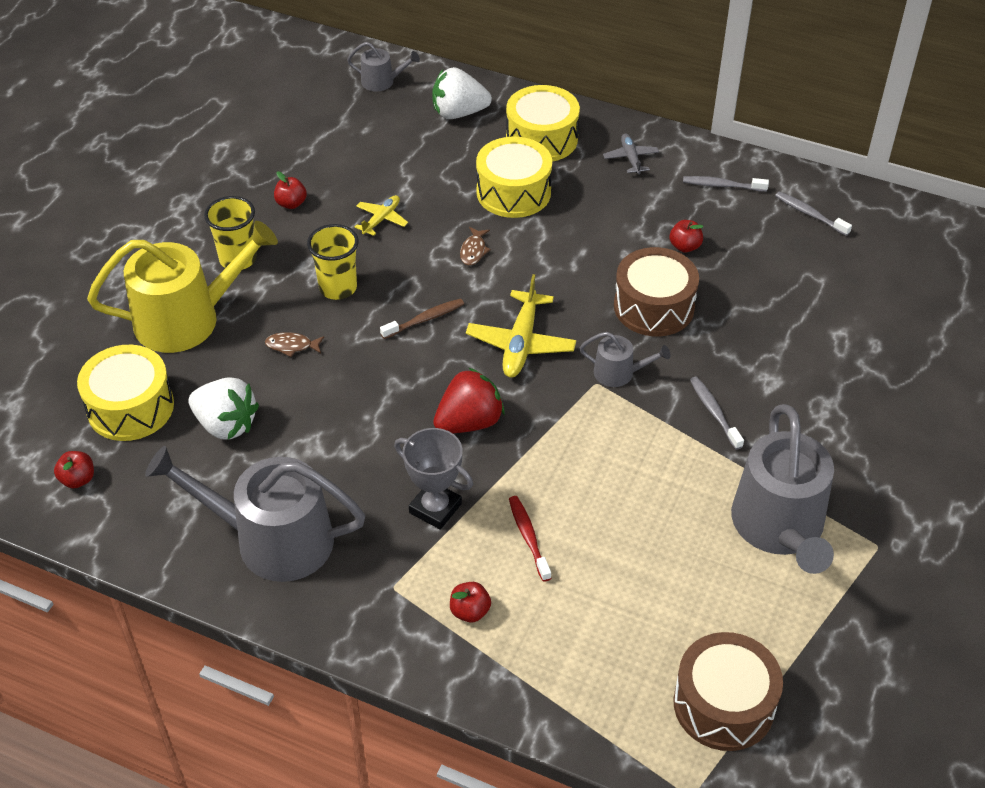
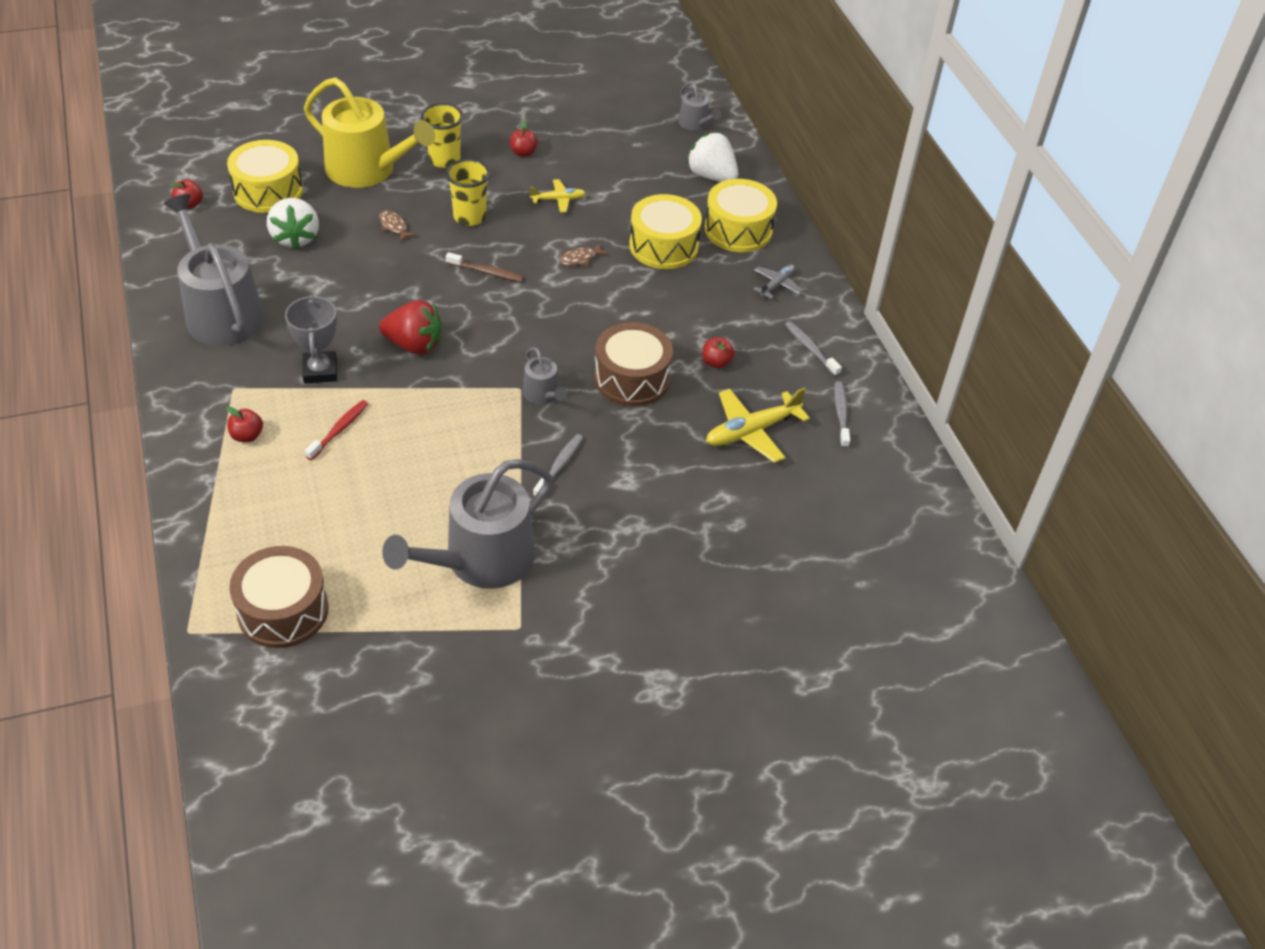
camera: 45 degrees right, 0 degrees up
yellow plane [466,274,576,378] -> yellow plane moved to [706,387,810,463]

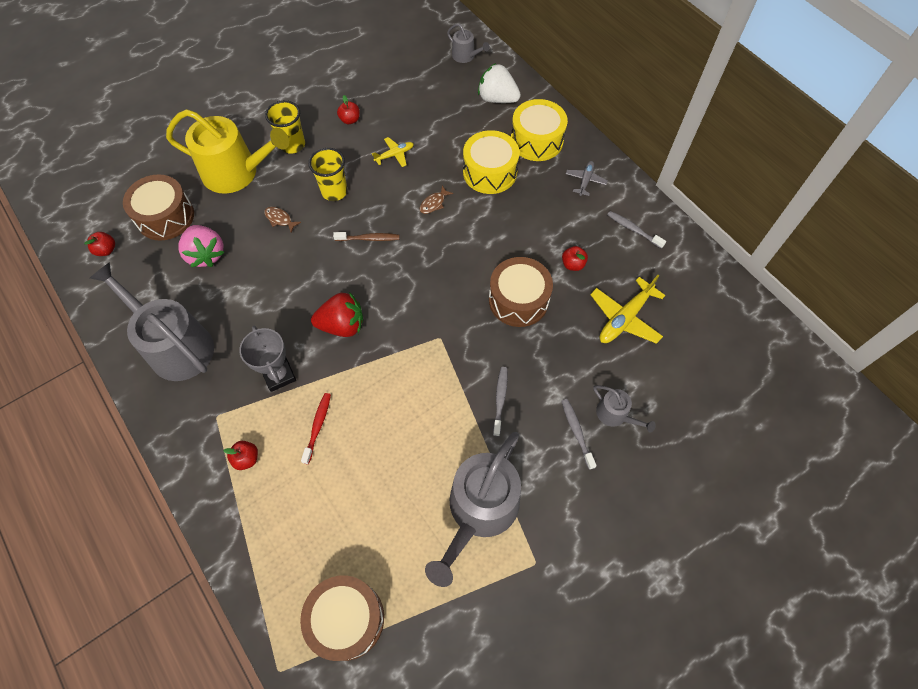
camera: 15 degrees left, 15 degrees up
yellow drum [227,140,303,213] -> brown drum [123,174,194,241]
white strawberry [267,198,319,250] -> pink strawberry [178,225,225,267]
grey watering can [523,347,567,405] -> grey watering can moved to [593,385,656,433]
grey toothbrush [834,381,850,448] -> grey toothbrush moved to [562,399,597,470]

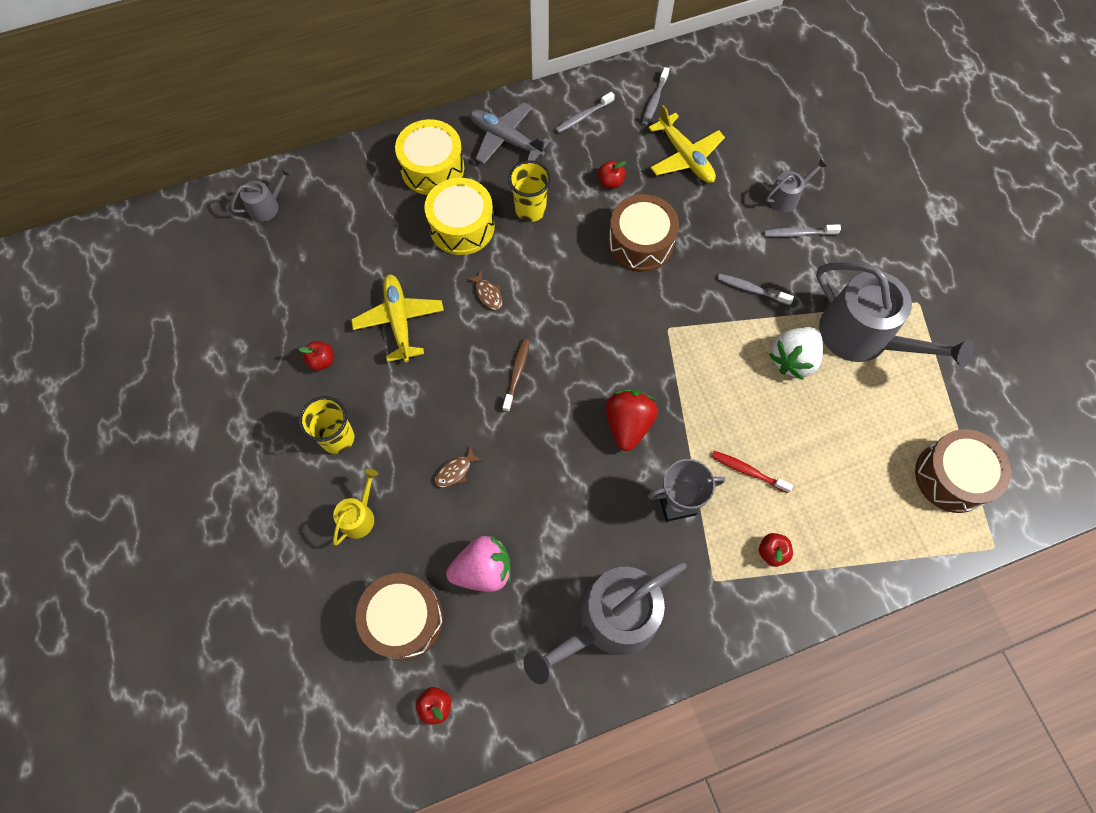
camera: 75 degrees left, 5 degrees up
yellow watering can [166,109,289,194] -> yellow watering can [333,469,378,545], size x0.46
yellow cup [308,148,348,201] -> yellow cup moved to [508,160,551,222]
yellow plane [372,137,414,167] -> yellow plane [351,274,444,362], size x1.74
white strawberry [478,63,521,103] -> white strawberry moved to [769,327,823,380]
grey plane [566,161,607,196] -> grey plane [470,103,551,164], size x1.74
none -> grey toothbrush [642,67,669,126]

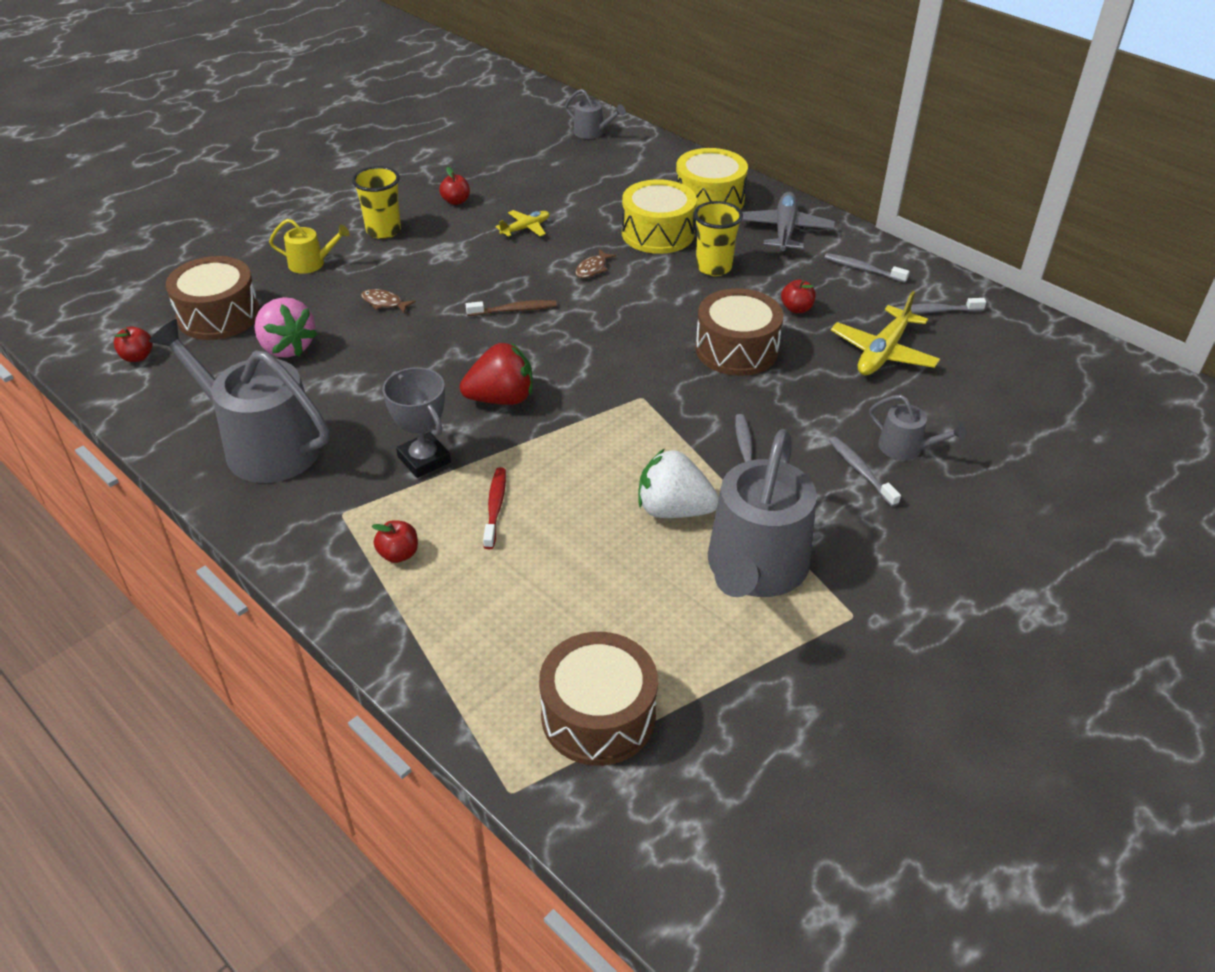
camera: 65 degrees right, 25 degrees down
yellow plane [351,274,444,362] -> yellow plane [496,210,550,237], size x0.58

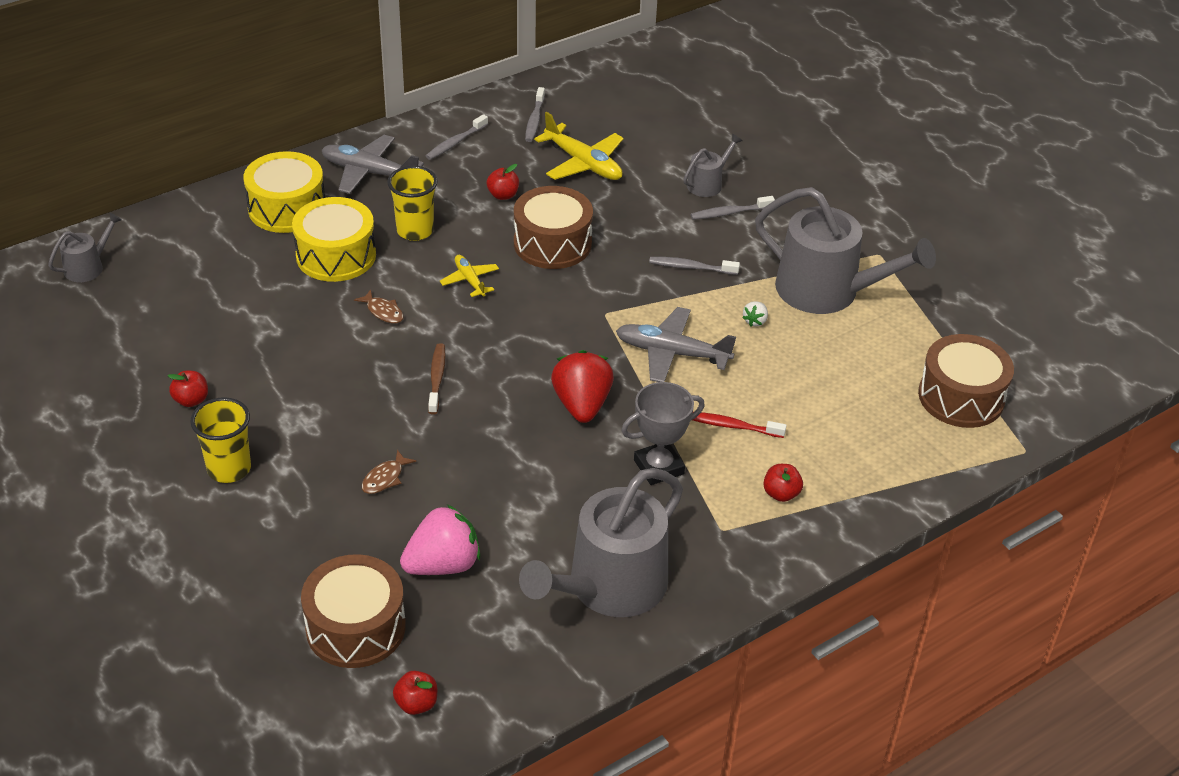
camera: 80 degrees left, 0 degrees up
yellow watering can [269,219,350,274] -> none
yellow plane [496,210,550,237] -> yellow plane moved to [440,255,499,297]
white strawberry [638,448,719,518] -> white strawberry [742,301,768,326], size x0.44
none -> grey plane [616,307,736,382]

